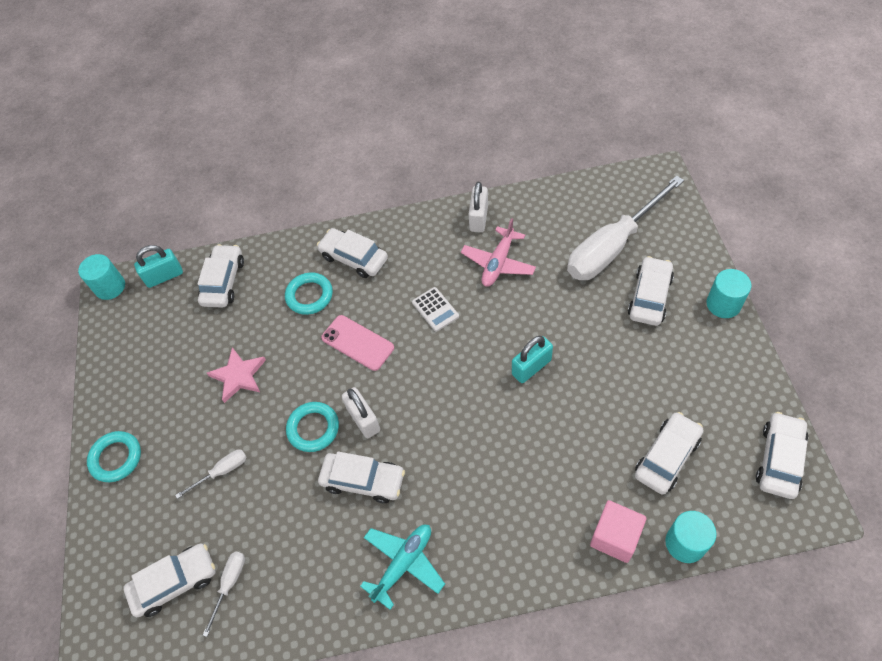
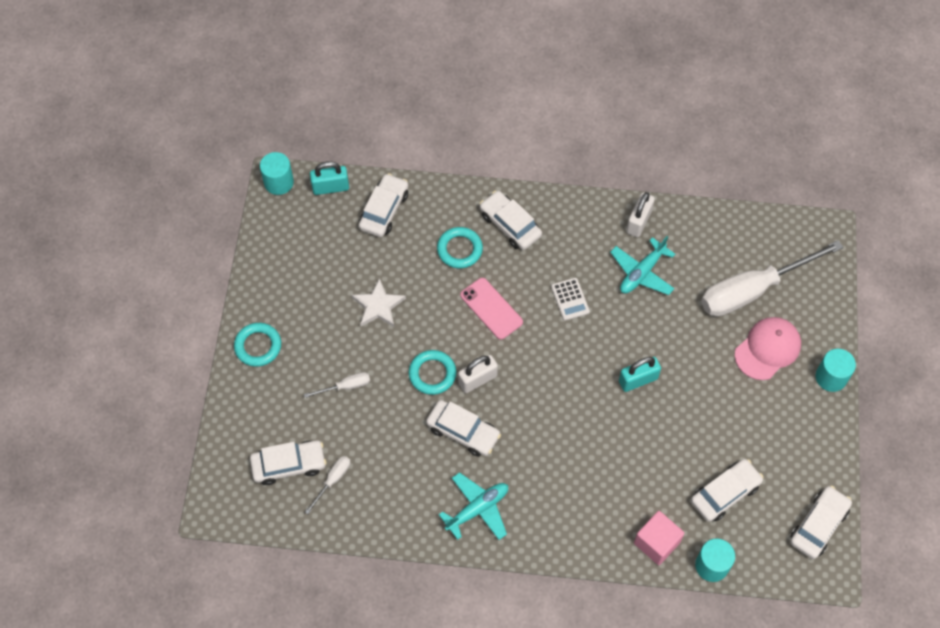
camera: 10 degrees right, 5 degrees up
pink star [207,347,266,403] -> white star [352,278,406,327]
white padlock [342,387,380,438] -> white padlock turned 75 degrees clockwise [458,355,498,393]
pink plane [461,218,536,287] -> turquoise plane [610,236,676,295]
white car [628,256,674,326] -> pink cap [734,317,801,380]

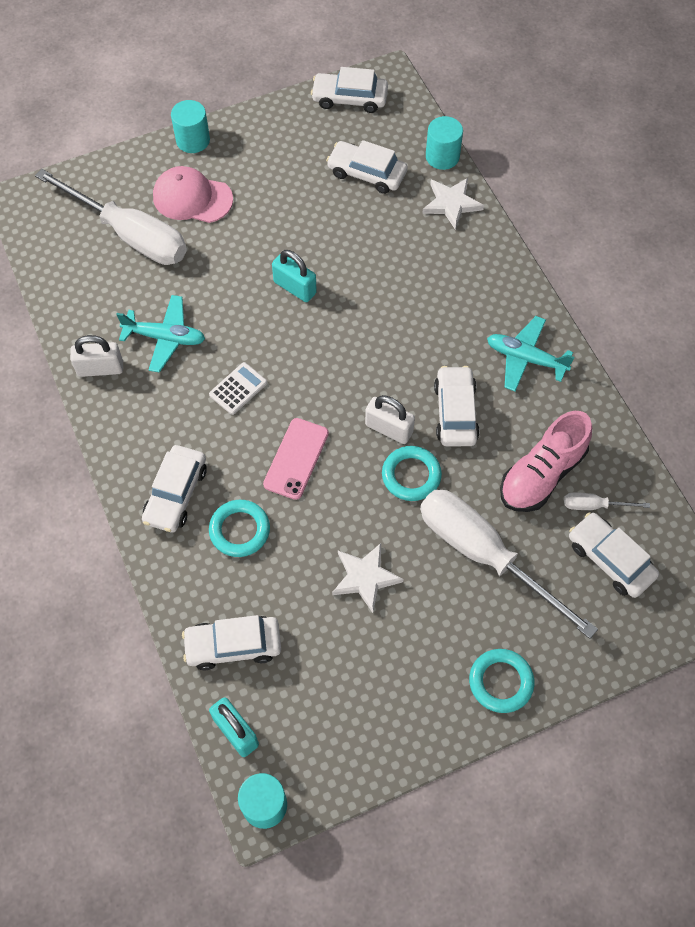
camera: 120 degrees left, 0 degrees up
white screwdriver [304,372,370,398] -> white screwdriver [420,490,598,639], size x2.42
pink cube [634,511,685,565] -> white star [422,178,484,230]
none -> pink shoe [500,411,592,512]

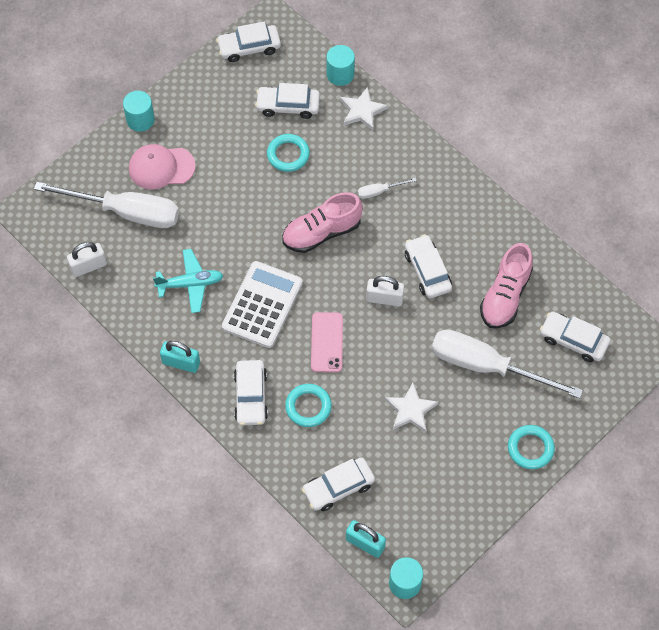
camera: 20 degrees left, 0 degrees up
white padlock [70,335,123,377] -> white padlock moved to [67,242,107,277]
white calculator [209,362,267,415] -> white calculator [222,261,303,348], size x2.06
turquoise padlock [272,250,317,302] -> turquoise padlock moved to [160,341,200,373]
turquoise ring [382,446,442,501] -> turquoise ring moved to [267,134,310,172]
turquoise plane [487,316,575,391] -> none
white screwdriver [564,492,650,510] -> white screwdriver moved to [358,178,417,199]
none -> pink shoe [282,192,363,253]

